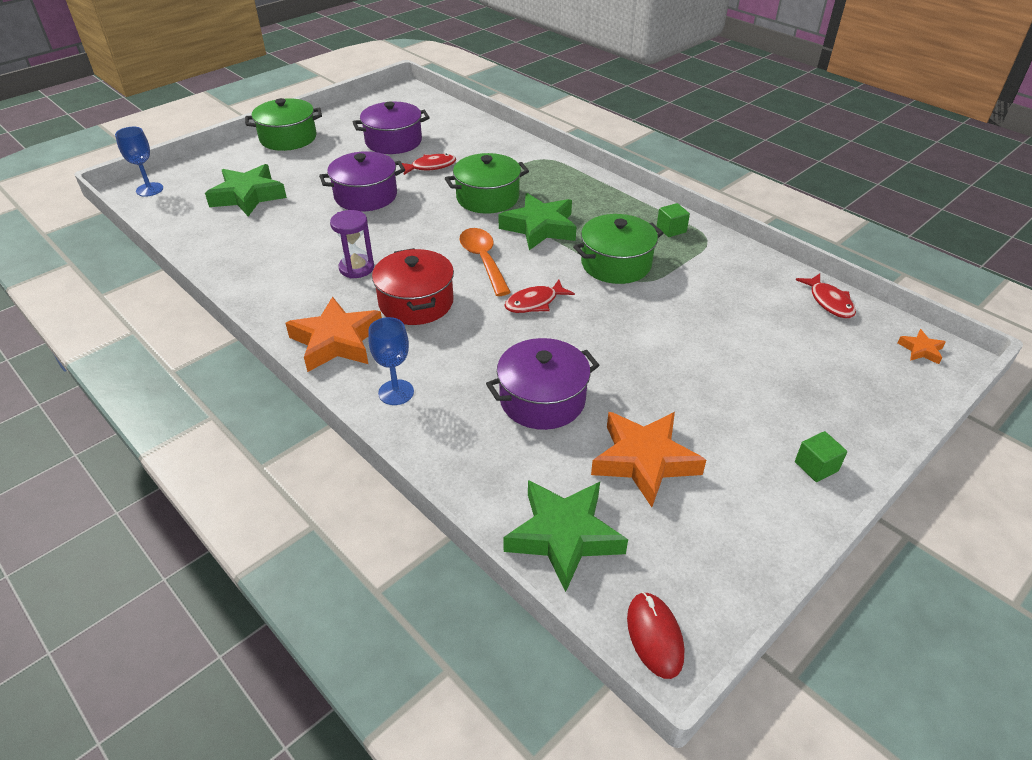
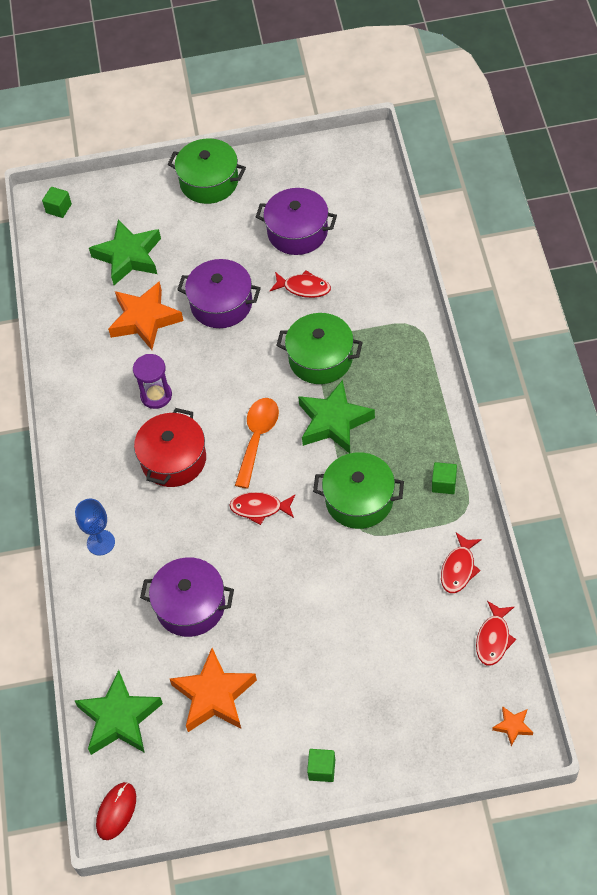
camera: 40 degrees right, 15 degrees up
blue goblet [115,127,163,197] -> green cube [42,187,72,218]
orange star [285,297,382,372] -> orange star moved to [108,281,183,350]
none -> red fish [441,532,482,593]

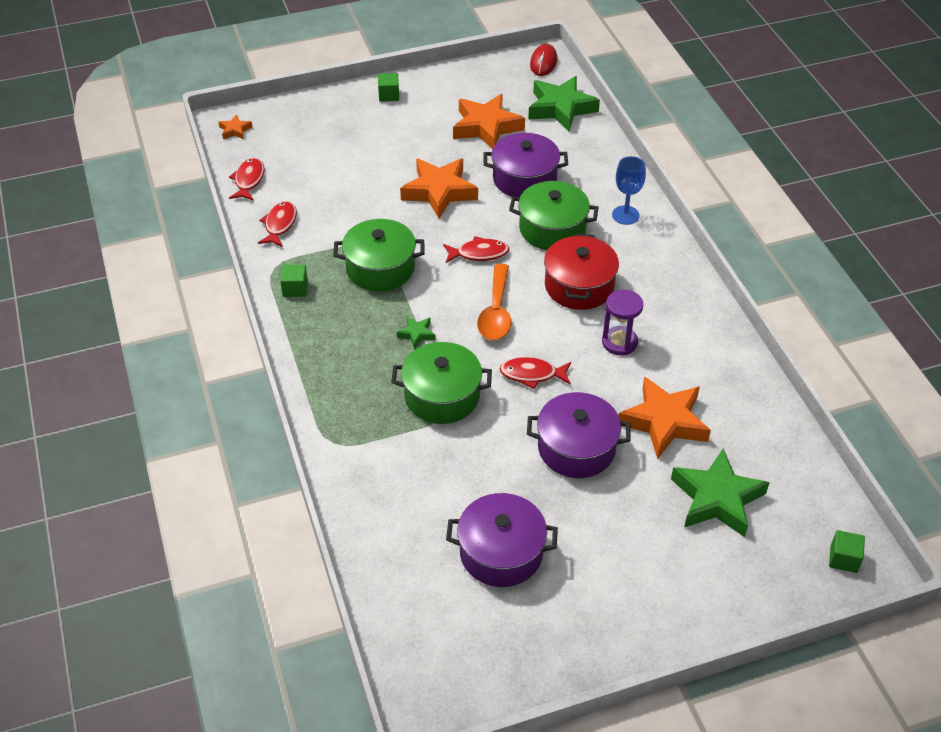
camera: 165 degrees right, 10 degrees down
green pot [168,138,246,204] -> green pot moved to [509,181,599,250]
red fish [270,270,331,298] -> red fish moved to [500,357,571,389]
green star [298,380,375,454] -> green star [396,316,436,349], size x0.46
none -> orange star [400,158,478,219]

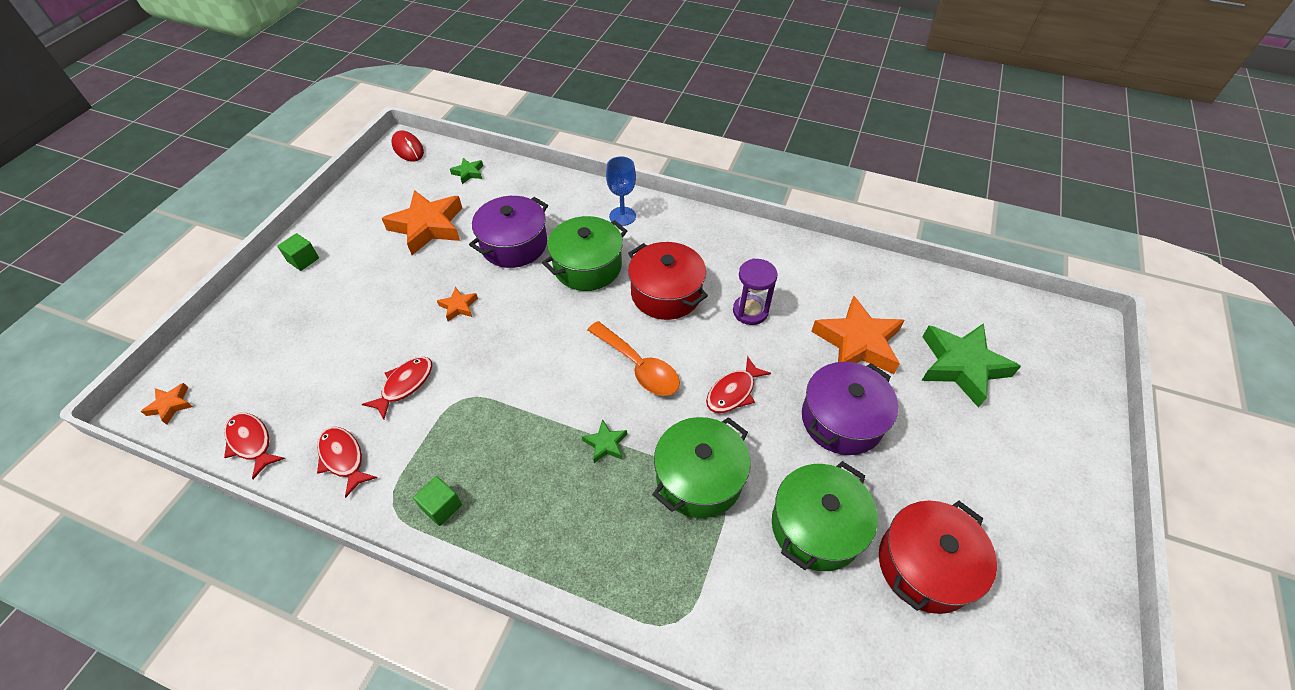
camera: 50 degrees left, 5 degrees up
green pot [333,219,424,291] -> green pot moved to [772,461,878,571]
orange star [400,158,478,219] -> orange star [437,287,478,321], size x0.46
red fish [443,236,509,263] -> red fish moved to [362,357,432,420]
purple pot [446,493,558,587] -> red pot [879,501,997,614]
green star [528,76,600,132] -> green star [450,158,483,184], size x0.46
green cube [829,530,865,573] -> none

